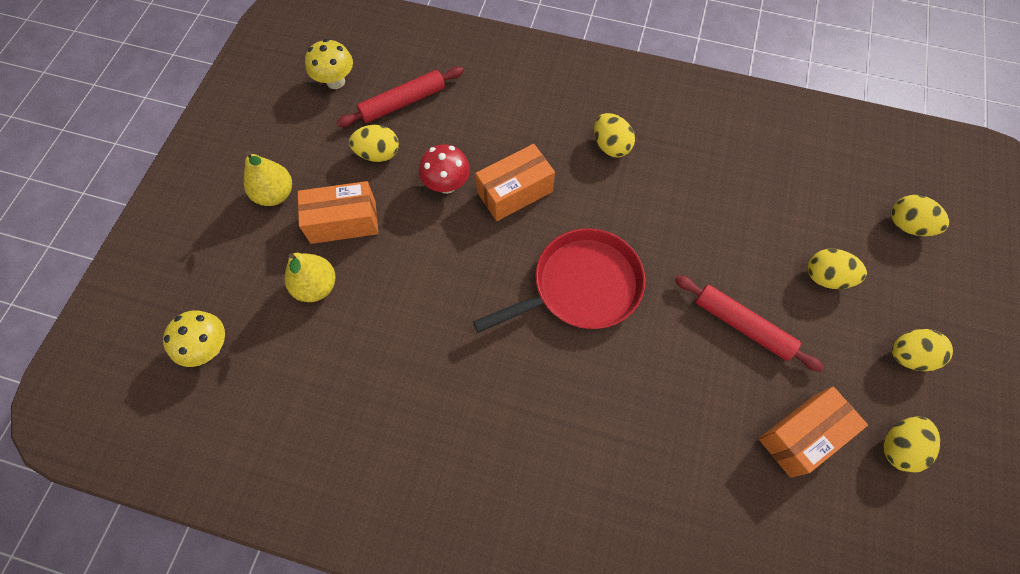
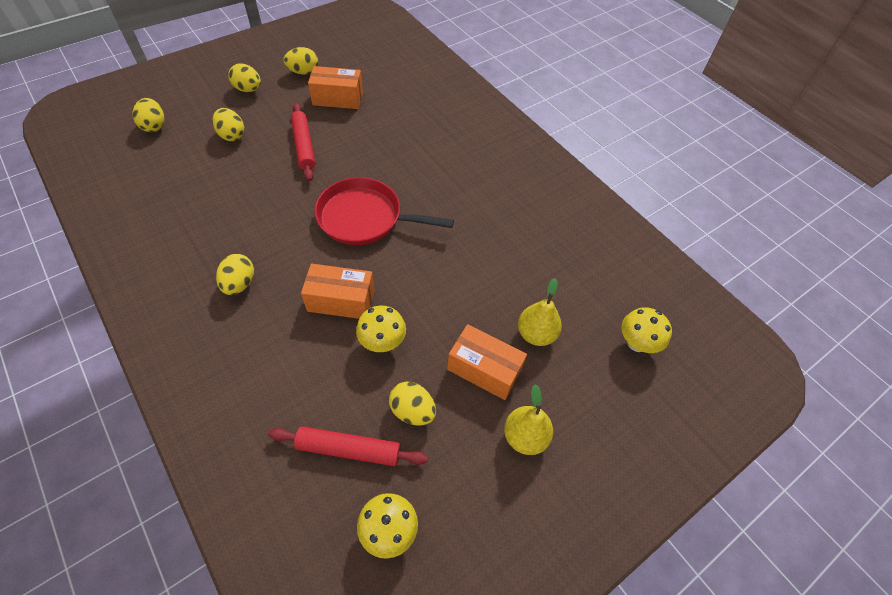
camera: 145 degrees left, 10 degrees down
red mushroom [419,144,470,194] -> yellow mushroom [356,306,406,352]

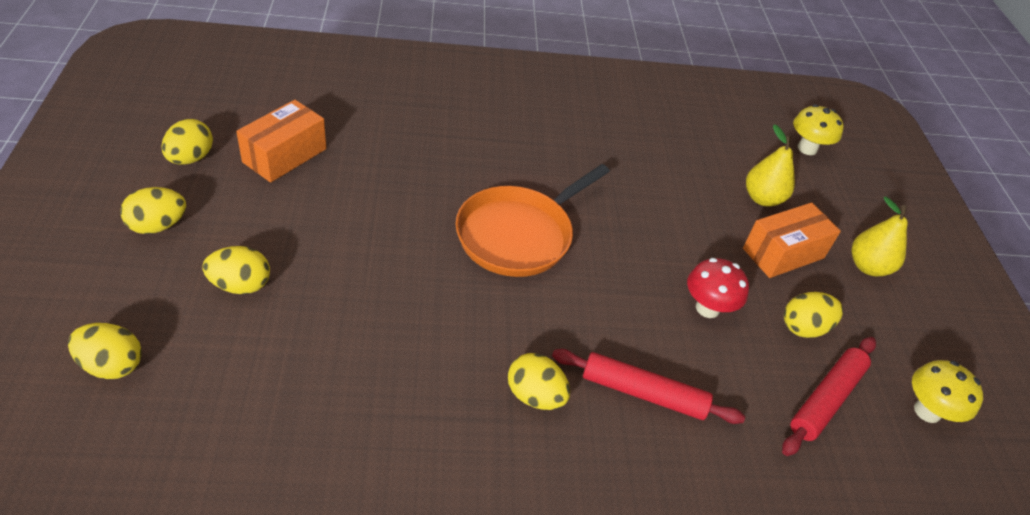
camera: 60 degrees left, 10 degrees down
red rolling pin [291,103,315,181] -> red rolling pin moved to [552,349,745,424]
orange box [301,264,375,319] -> none
red pan [314,177,454,245] -> orange pan [455,164,610,277]
yellow mushroom [356,306,406,352] -> red mushroom [687,258,749,318]

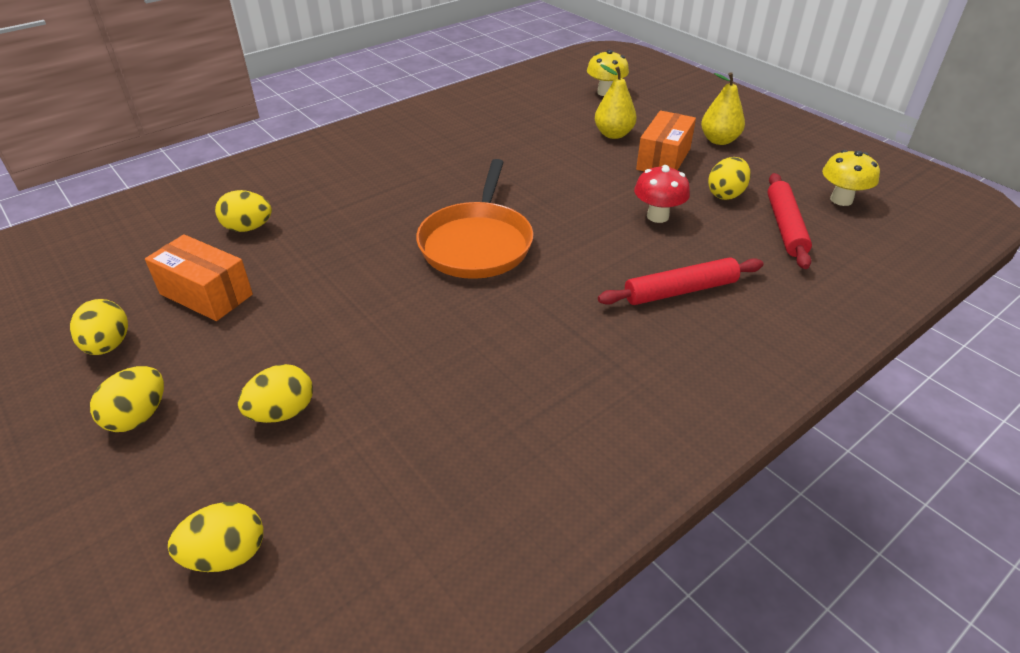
camera: 30 degrees left, 5 degrees down
orange box [236,100,326,183] -> orange box turned 60 degrees counterclockwise [145,234,253,321]
yellow egg [508,353,570,410] -> yellow egg moved to [215,190,272,232]

